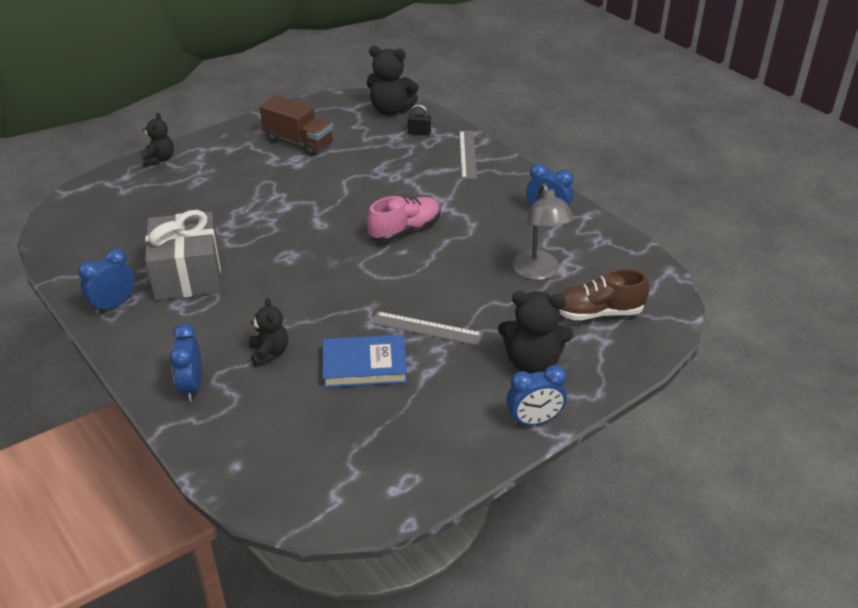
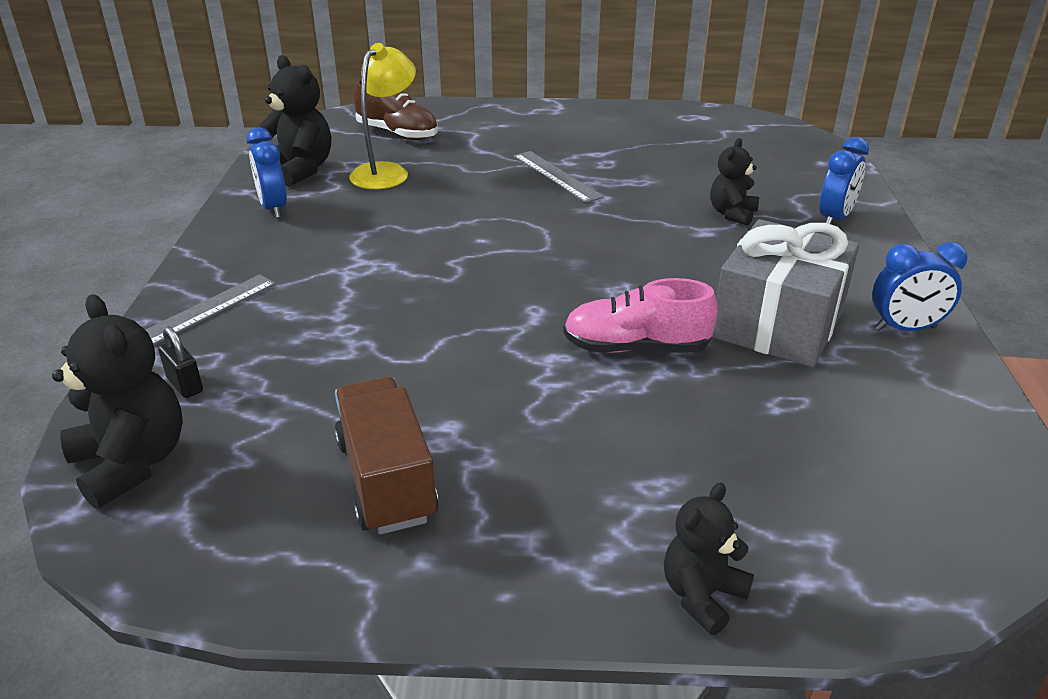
camera: 140 degrees left, 5 degrees down
blue book [323,335,407,388] -> none
pink shoe [367,196,441,242] -> pink shoe moved to [563,278,718,353]
black teddy bear [498,291,573,374] -> black teddy bear moved to [260,55,331,187]
blue clock [507,365,567,426] -> none
grey lamp [512,183,574,280] -> yellow lamp [349,43,416,189]

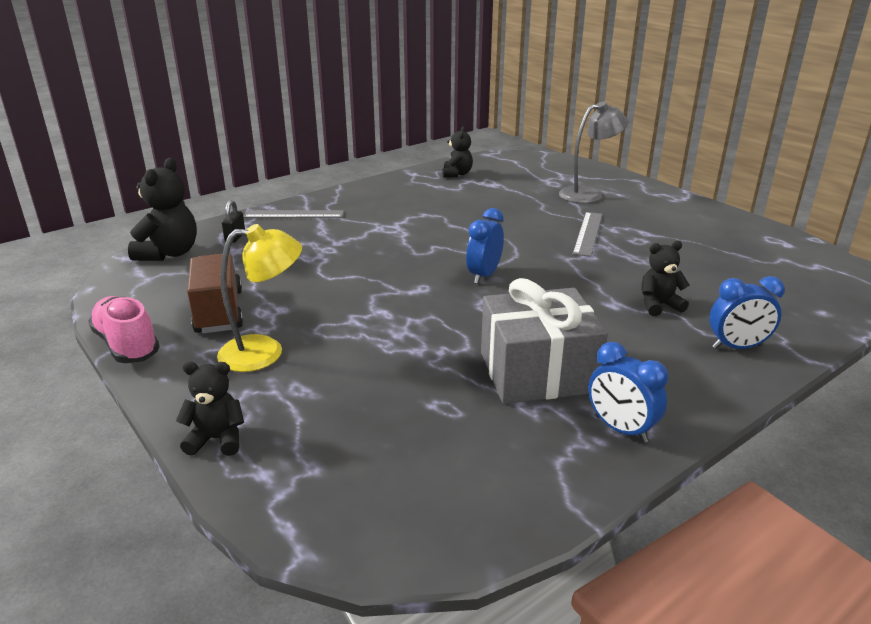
camera: 50 degrees right, 5 degrees down
blue clock [246,127,287,218] -> blue clock moved to [466,208,504,284]
black teddy bear [260,55,331,187] -> black teddy bear [442,126,473,178], size x0.62
brown truck [334,377,439,534] -> brown truck turned 45 degrees counterclockwise [187,254,243,333]
yellow lamp [349,43,416,189] -> yellow lamp moved to [217,224,302,372]
brown shoe [353,79,438,140] -> none
pink shoe [563,278,718,353] -> pink shoe moved to [88,296,160,363]
none -> grey lamp [559,101,629,203]

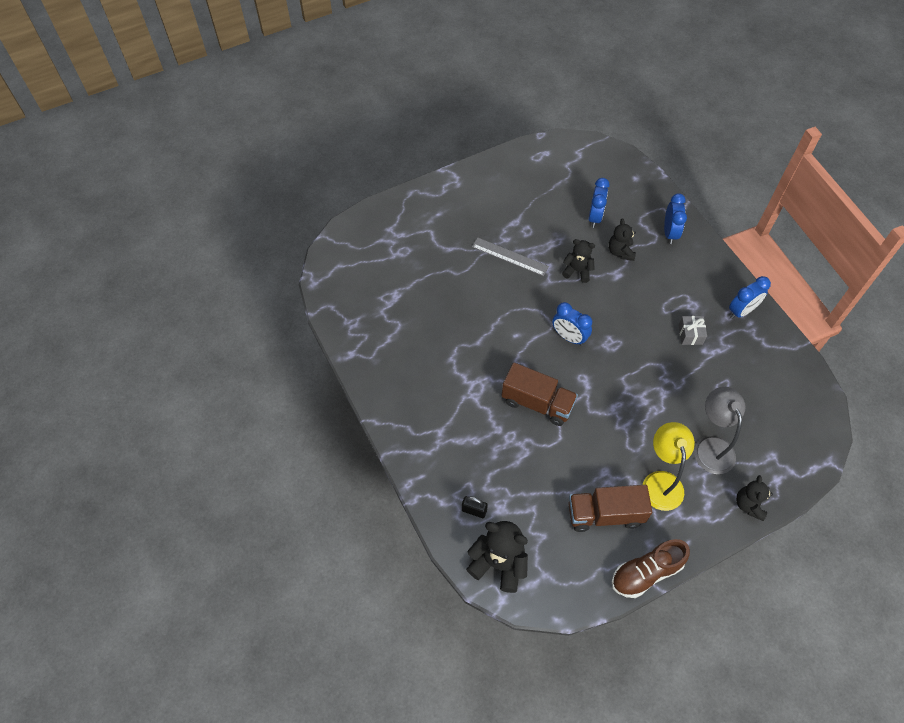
camera: 80 degrees left, 30 degrees up
pink shoe [88,296,160,363] -> brown shoe [612,539,690,598]
grey ruler [243,210,344,218] -> none
black teddy bear [442,126,473,178] -> black teddy bear moved to [562,239,595,283]
grey gift [481,278,608,404] -> grey gift [678,316,707,345], size x0.42
grey lamp [559,101,629,203] -> grey lamp moved to [694,387,746,474]
none -> brown truck [501,363,578,426]
none -> blue clock [588,178,610,228]

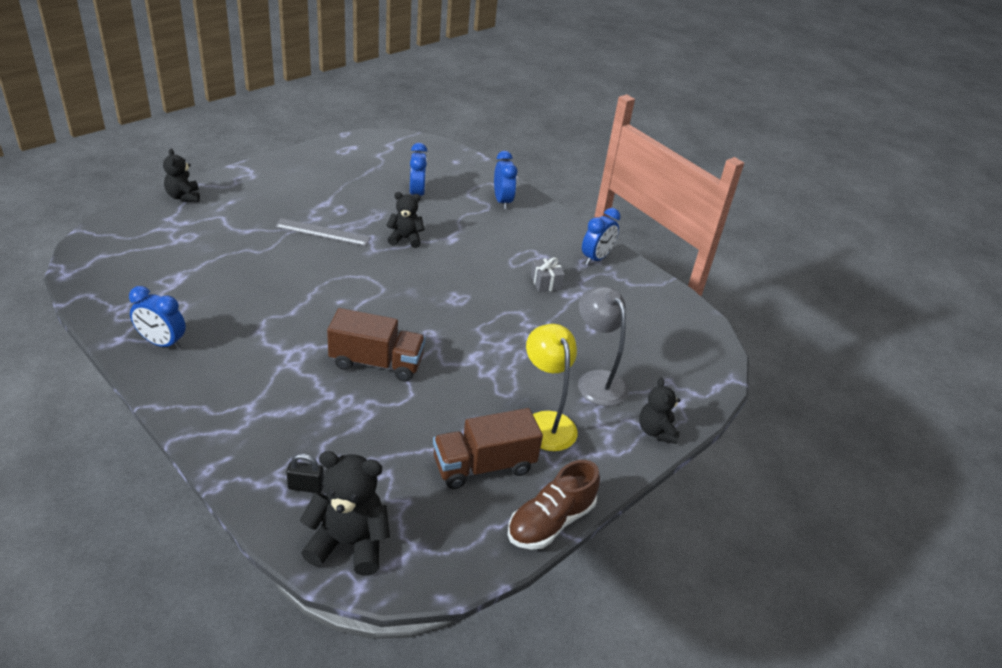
camera: 20 degrees left, 20 degrees down
blue clock [552,302,592,346] -> blue clock moved to [129,286,186,350]
black teddy bear [609,218,636,261] -> black teddy bear moved to [163,148,200,202]

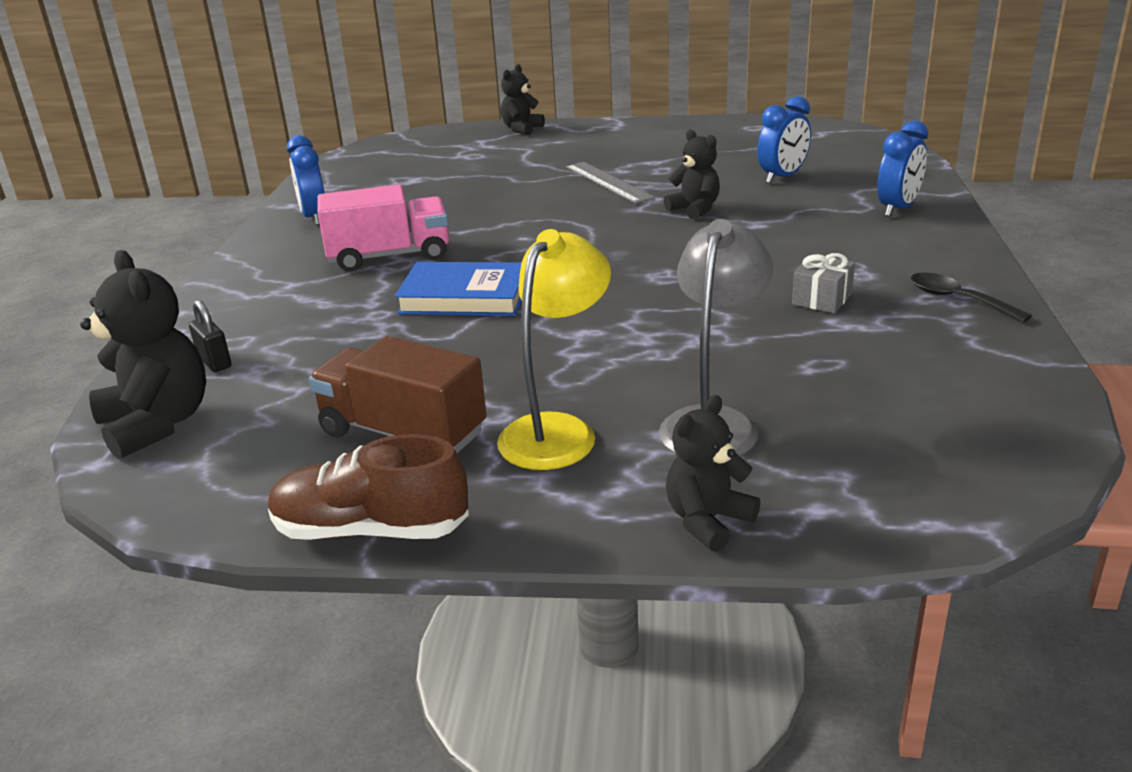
camera: 55 degrees right, 10 degrees down
brown truck [327,308,425,382] -> blue book [395,262,522,316]
blue clock [582,208,620,265] -> black spoon [911,273,1032,323]
none -> pink truck [317,184,449,271]

